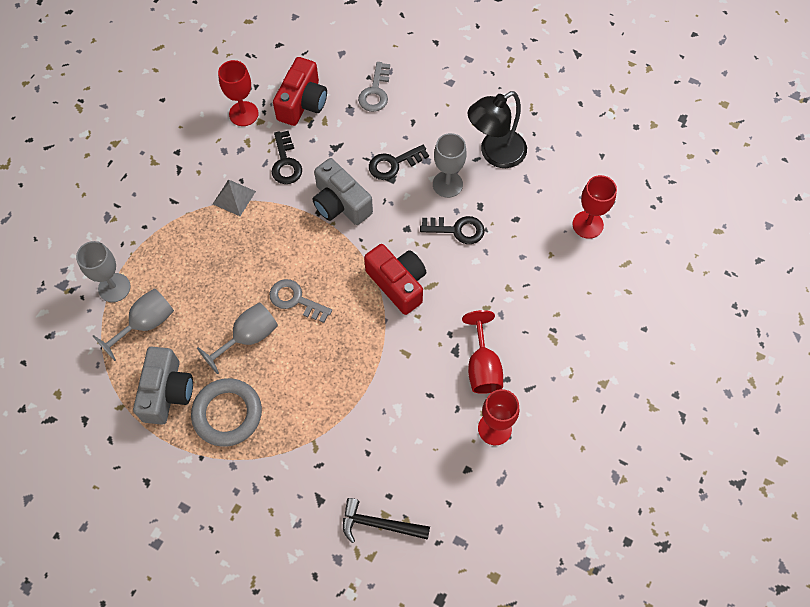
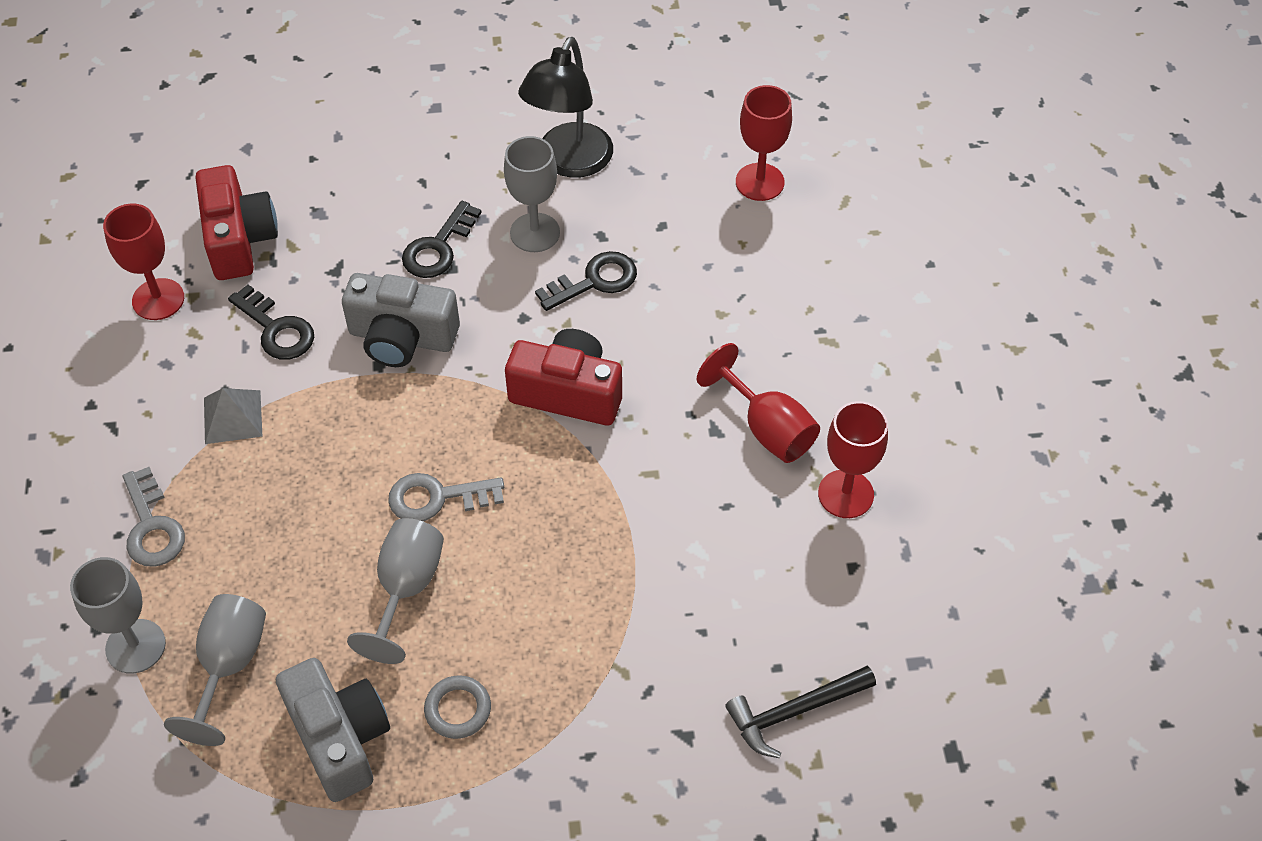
camera: 35 degrees left, 10 degrees down
grey ring [191,378,262,447] -> grey ring [424,675,491,739], size x0.53
grey key [358,62,390,112] -> grey key moved to [123,467,185,567]

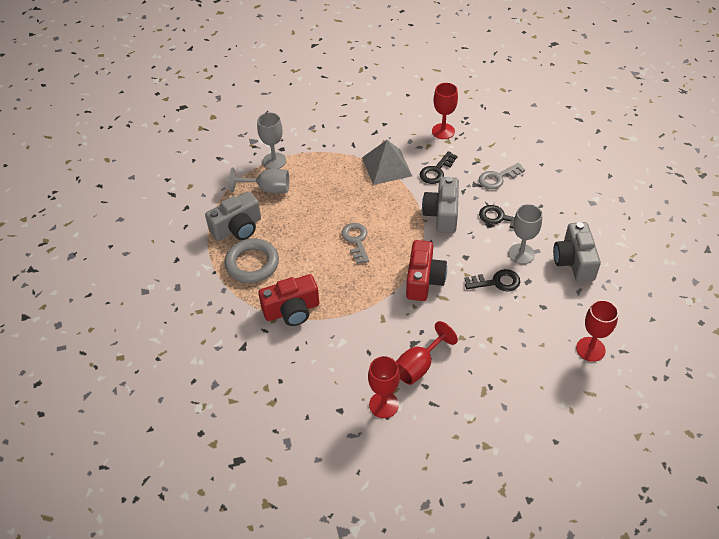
camera: 85 degrees right, 5 degrees down
grey key [123,467,185,567] -> grey key moved to [479,163,525,189]
red camera [195,165,278,280] -> red camera moved to [258,274,319,326]
grey pyramid [204,388,263,444] -> grey pyramid [362,140,412,185], size x1.63
grey goblet [347,518,444,664] -> none
grey ring [424,675,491,739] -> grey ring [224,239,279,283], size x1.88
black lamp [518,37,613,178] -> grey camera [553,222,601,282]
black key [535,251,637,311] -> black key turned 60 degrees counterclockwise [465,269,520,291]
black hammer [725,666,876,758] -> none

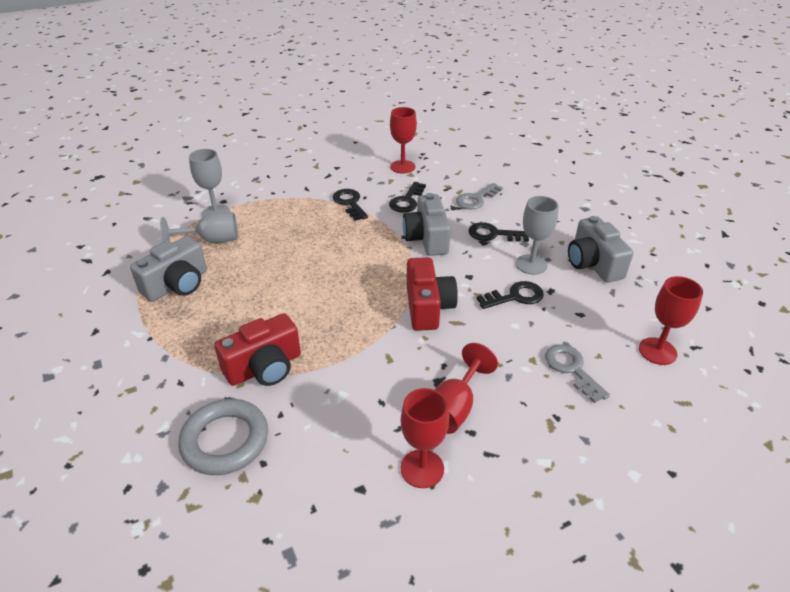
camera: 15 degrees left, 10 degrees down
grey ring [224,239,279,283] -> grey ring moved to [178,399,268,475]
grey key [341,223,369,264] -> grey key moved to [545,344,610,403]
grey pyramid [362,140,412,185] -> black key [333,189,368,221]

